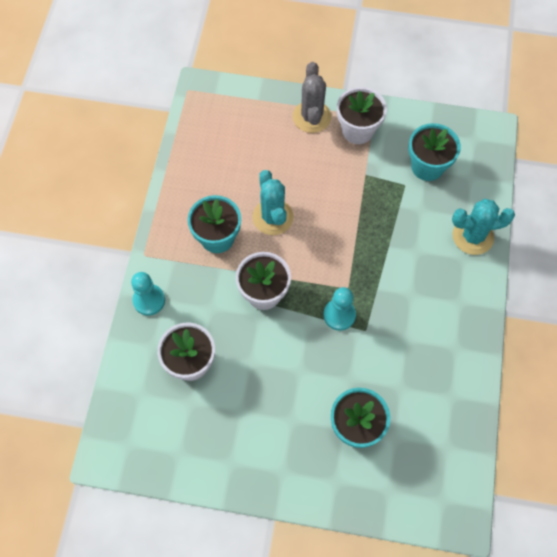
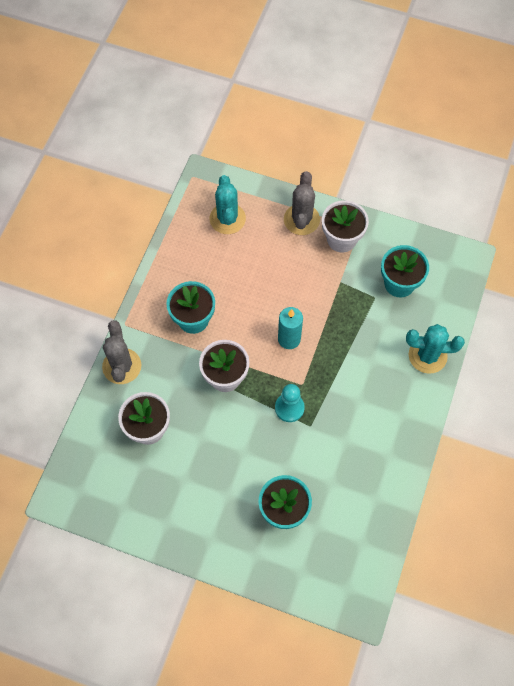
camera: 10 degrees right, 0 degrees up
turquoise pawn [131,272,165,316] -> grey cactus [102,320,141,384]
turquoise cactus [252,170,294,235] -> turquoise cactus moved to [210,175,246,234]
none -> turquoise candle [278,307,303,349]

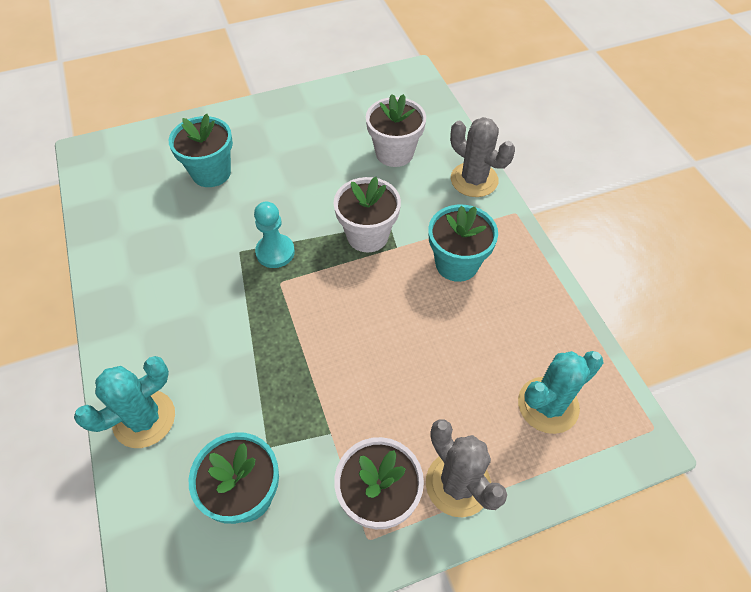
camera: 140 degrees right, 10 degrees down
turquoise cactus [210,175,246,234] -> turquoise cactus turned 75 degrees counterclockwise [518,351,603,434]
turquoise candle [278,307,303,349] -> none

